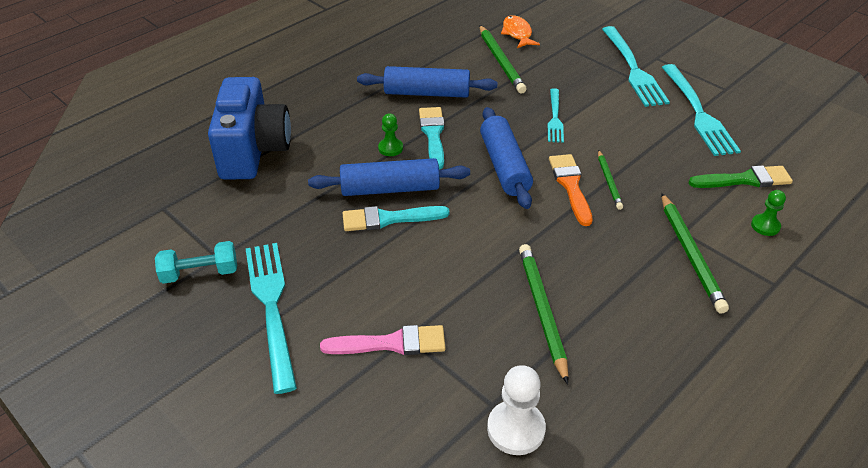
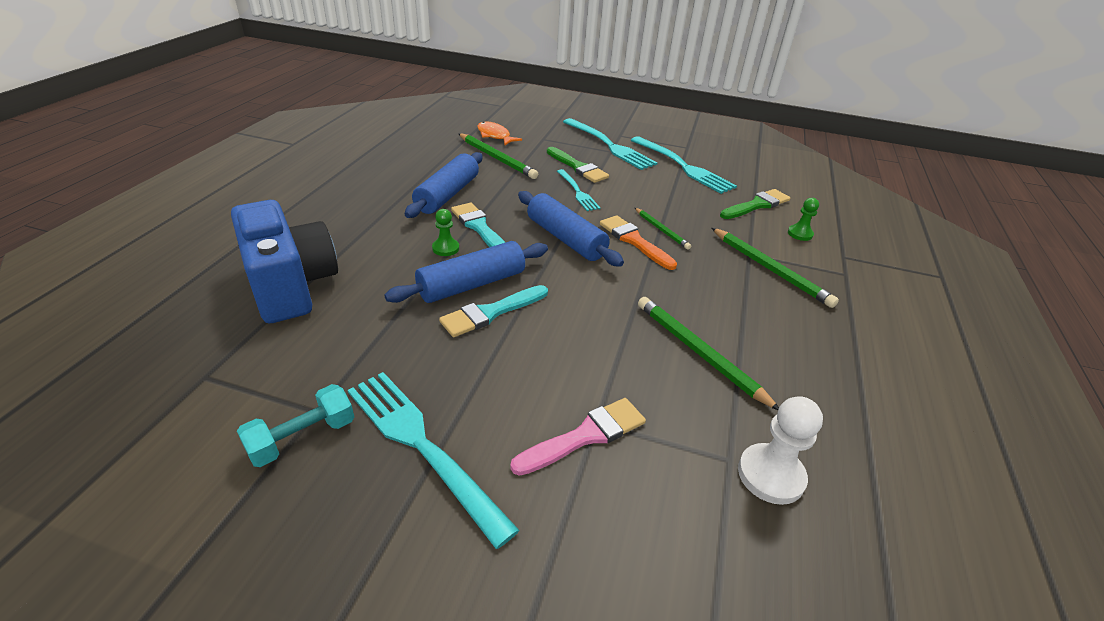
camera: 30 degrees left, 5 degrees down
blue rolling pin [357,66,498,98] -> blue rolling pin turned 45 degrees counterclockwise [405,152,482,218]
none -> green brush [547,147,609,183]

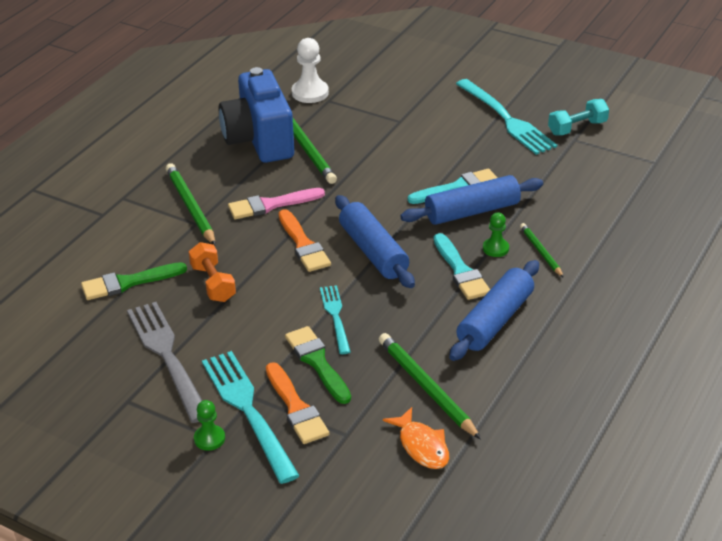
camera: 165 degrees left, 0 degrees up
blue camera [231,200,338,323] -> blue camera moved to [219,67,294,163]
pink brush [510,398,646,476] -> pink brush moved to [228,188,325,219]
turquoise fork [631,136,737,194] -> grey fork [127,302,202,423]
green pencil [635,208,691,250] -> green pencil moved to [520,223,564,278]
green pawn [788,198,819,241] -> green pawn moved to [194,400,225,451]
none -> orange dumbbell [189,242,236,302]
none -> orange brush [266,362,329,444]

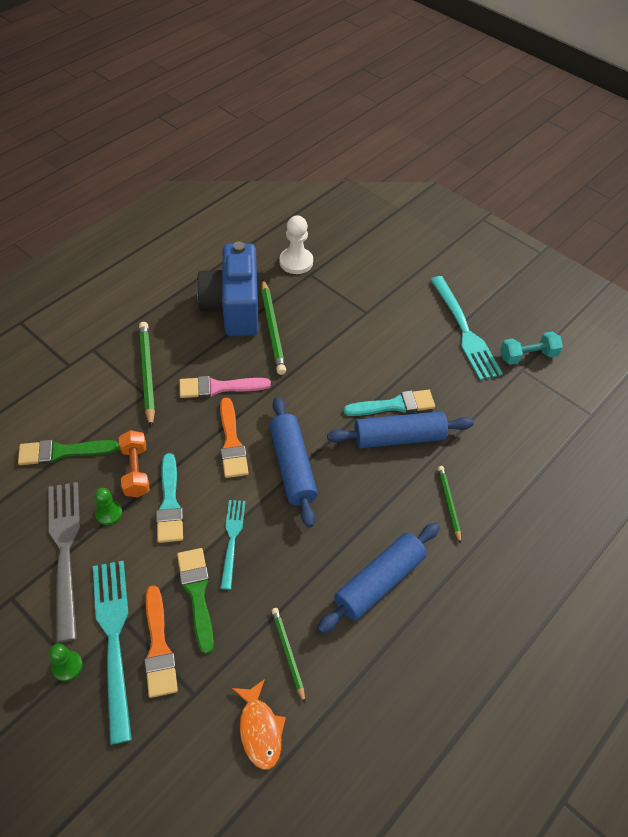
camera: 10 degrees right, 15 degrees up
green pencil [379,333,481,439] -> green pencil [272,608,305,703], size x0.59
turquoise brush [434,233,490,300] -> turquoise brush moved to [156,453,183,543]
green pawn [483,213,509,257] -> green pawn moved to [94,488,123,525]

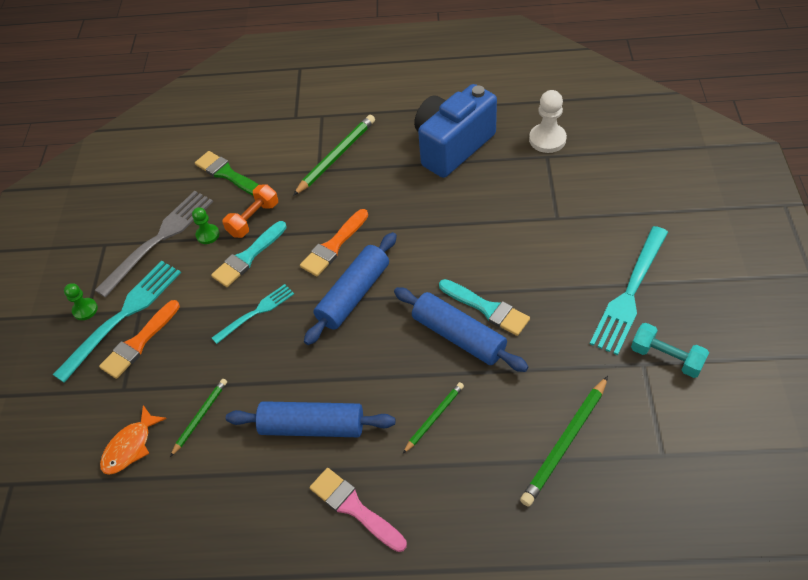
camera: 55 degrees right, 0 degrees up
green brush [177,548,214,654] -> none
pink brush [179,376,271,398] -> pink brush moved to [310,468,407,552]
green pencil [261,279,286,375] -> green pencil moved to [520,376,608,507]

